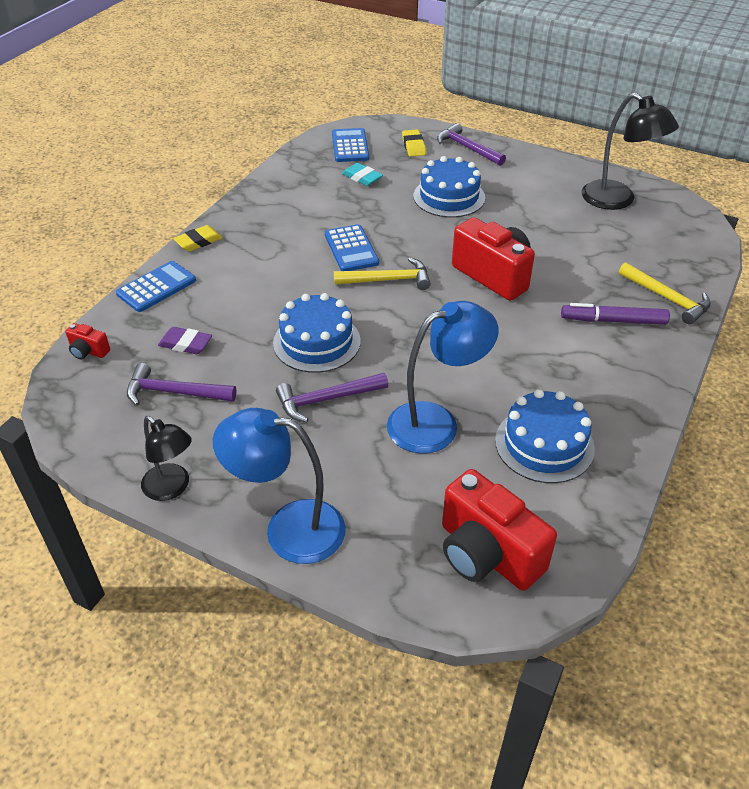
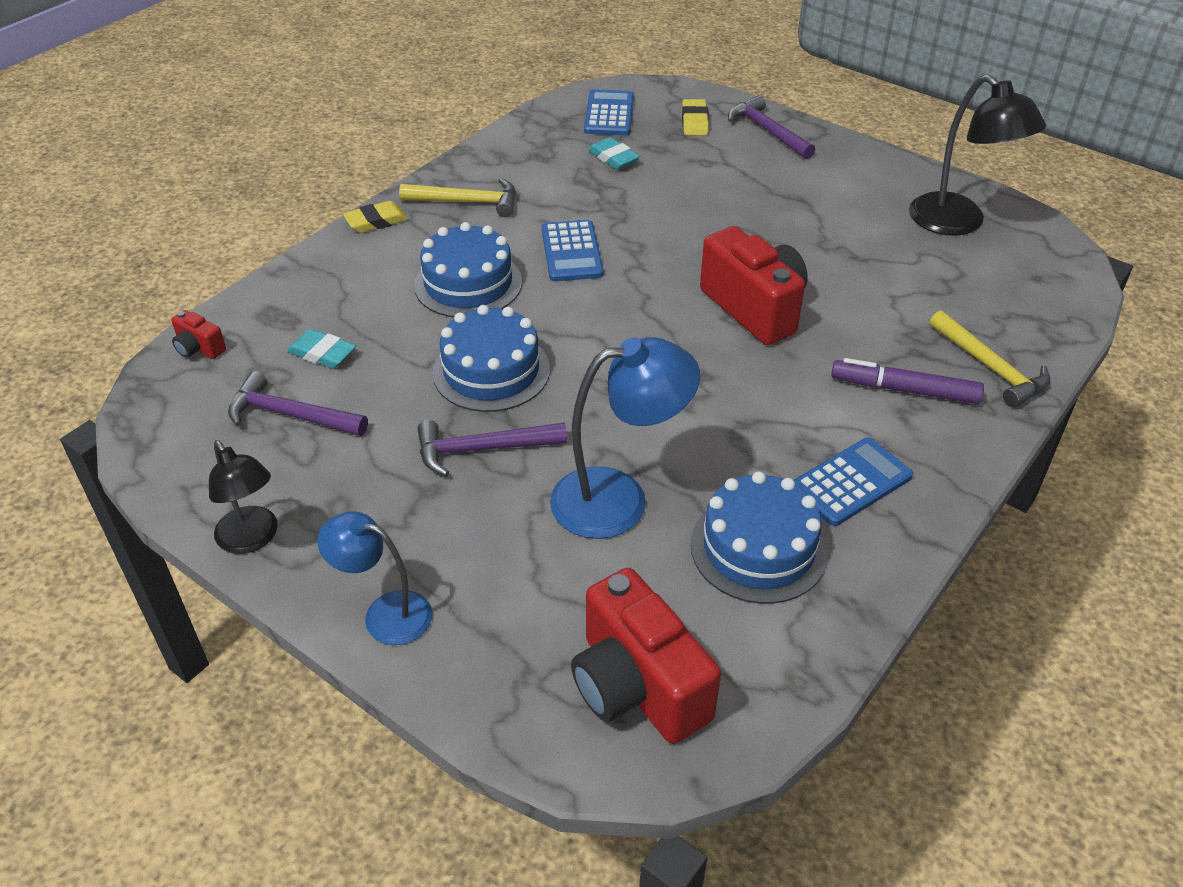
camera: 10 degrees right, 0 degrees up
blue calculator [116,261,196,312] -> blue calculator moved to [794,438,913,526]
purple eraser [158,327,212,354] -> turquoise eraser [287,329,356,369]
blue lamp [213,408,346,564] -> blue lamp [317,511,432,645], size x0.64
yellow hammer [334,258,431,290] -> yellow hammer moved to [399,178,516,217]
blue cake [414,156,485,217] -> blue cake moved to [414,222,522,317]

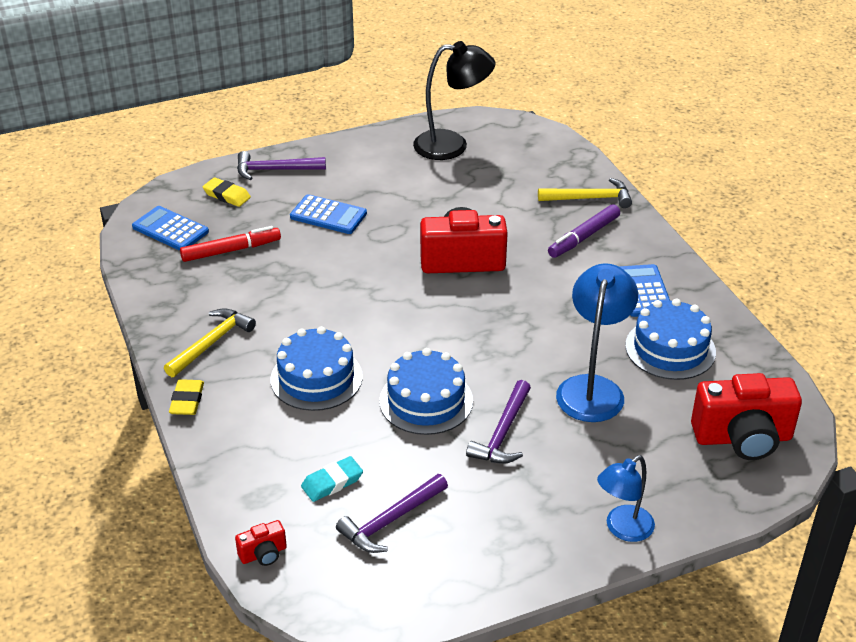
camera: 60 degrees left, 5 degrees down
black lamp [209,440,278,554] -> none
blue calculator [542,220,603,281] -> blue calculator moved to [290,194,367,234]
turquoise eraser [588,137,640,170] -> red marker [180,226,281,262]

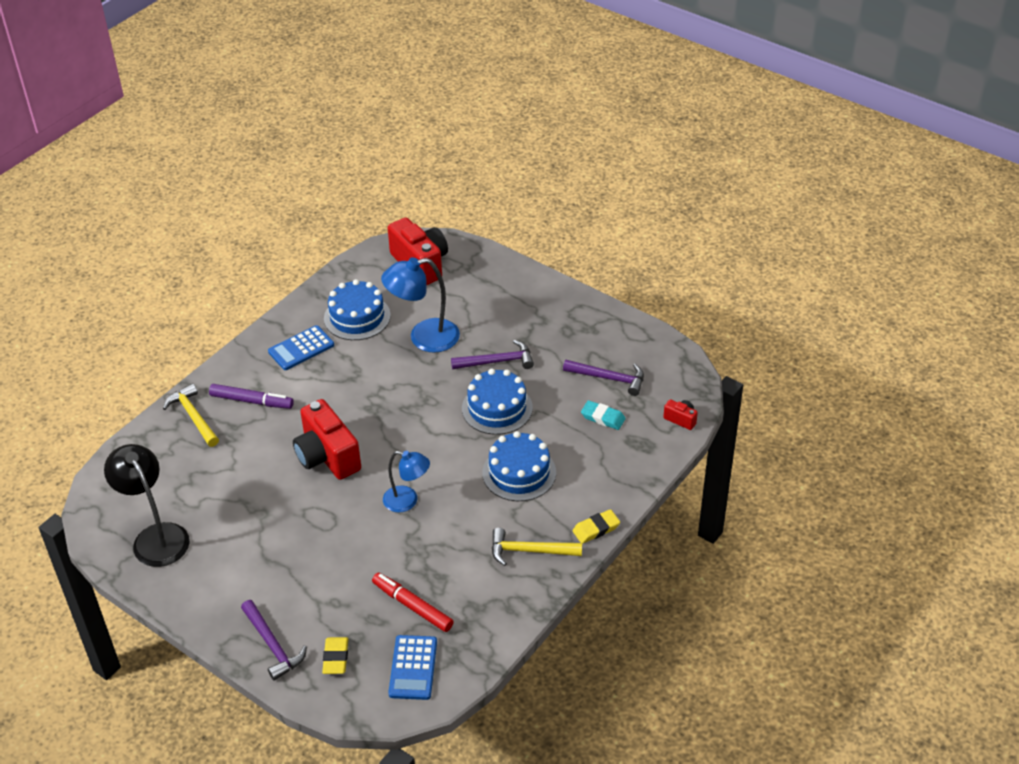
camera: 120 degrees left, 5 degrees up
blue calculator [290,194,367,234] -> none
blue lamp [597,455,655,542] -> blue lamp moved to [383,451,430,513]

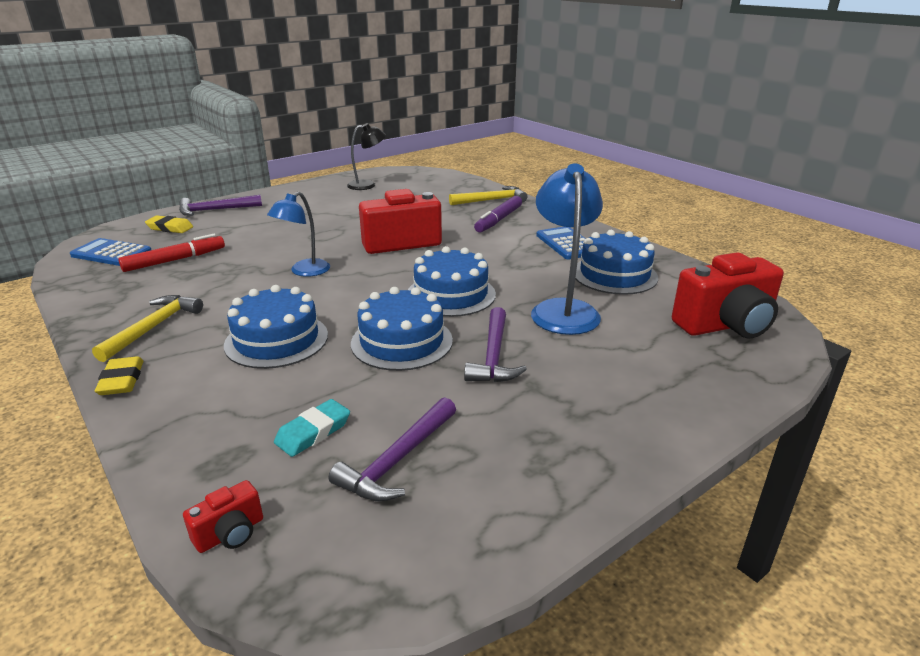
camera: 105 degrees right, 15 degrees down
black lamp [104,444,190,567] -> black lamp [347,123,386,190], size x0.64
none -> blue cake [408,246,496,317]

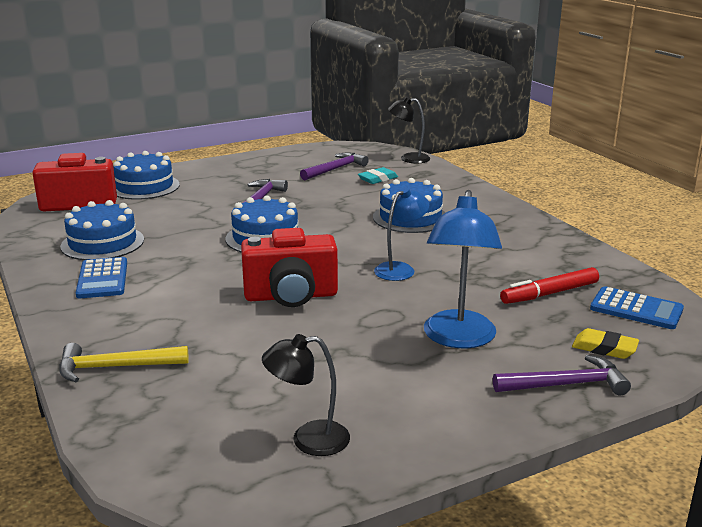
camera: 170 degrees left, 5 degrees down
yellow hammer [92,295,203,362] -> none
yellow eraser [95,356,144,395] -> none
red camera [183,480,263,553] -> black lamp [388,97,430,163]
blue cake [351,287,453,371] -> blue cake moved to [113,151,180,200]
purple marker [474,196,522,232] -> none
blue lamp [531,163,603,335] -> blue lamp moved to [424,190,502,348]

